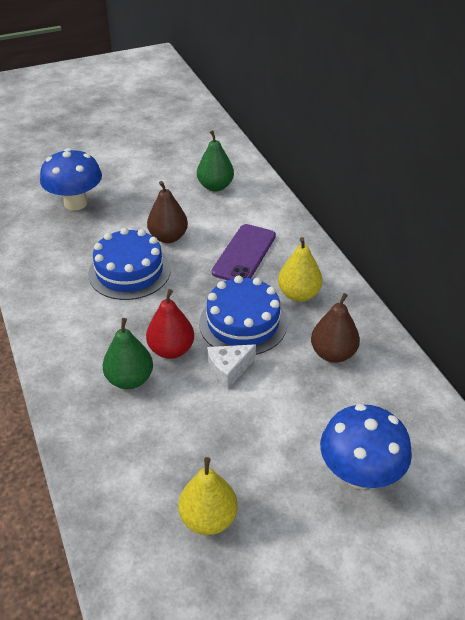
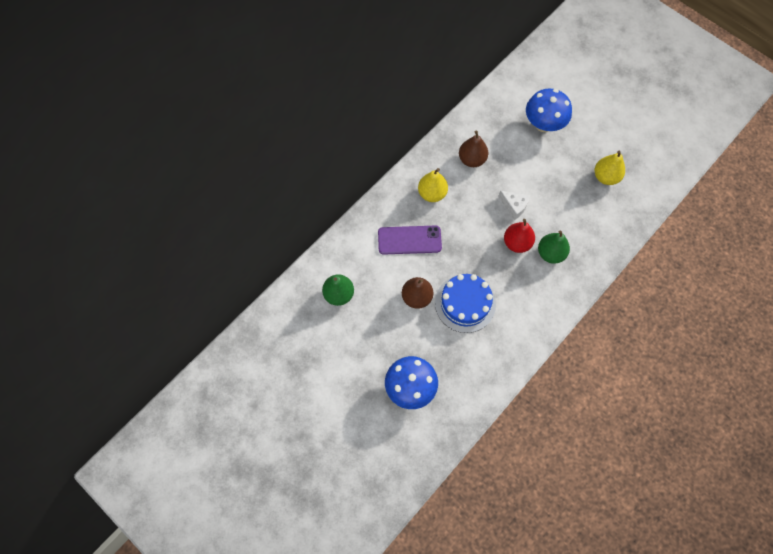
camera: 115 degrees left, 25 degrees up
blue cake [199,276,287,355] -> none

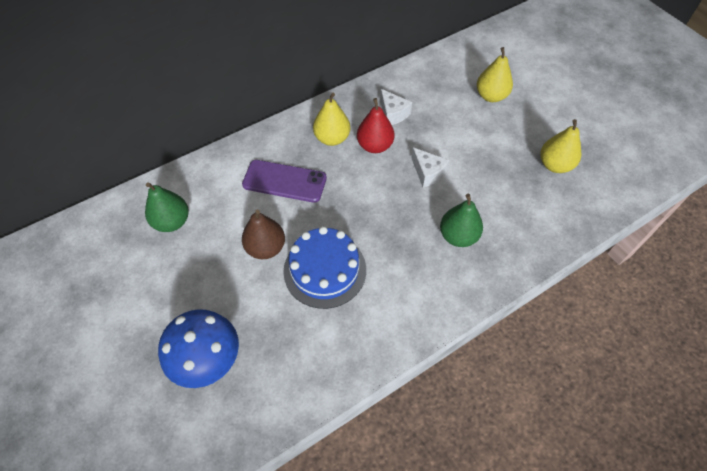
camera: 15 degrees right, 10 degrees down
brown pear [459,131,488,167] -> white cheese [380,89,412,125]
red pear [504,219,535,253] -> red pear moved to [357,98,395,153]
blue mushroom [526,88,572,132] -> yellow pear [477,47,513,102]

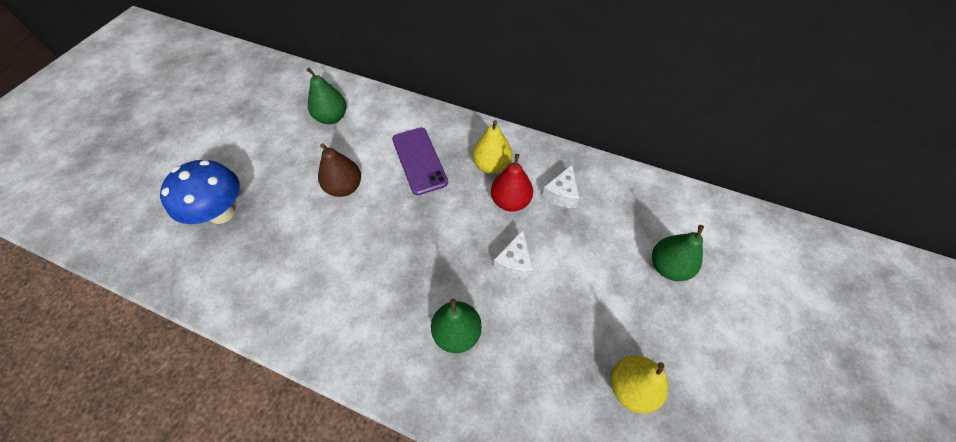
camera: 55 degrees right, 0 degrees up
blue cake [283,226,366,309] -> none
yellow pear [477,47,513,102] -> green pear [652,225,704,281]

